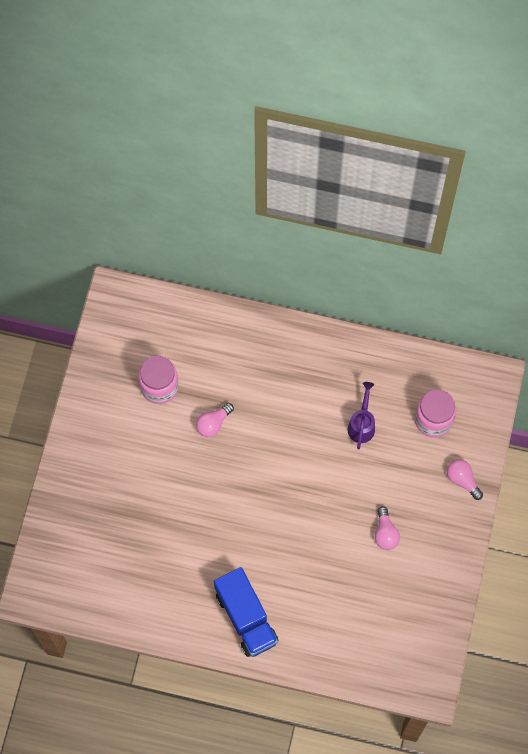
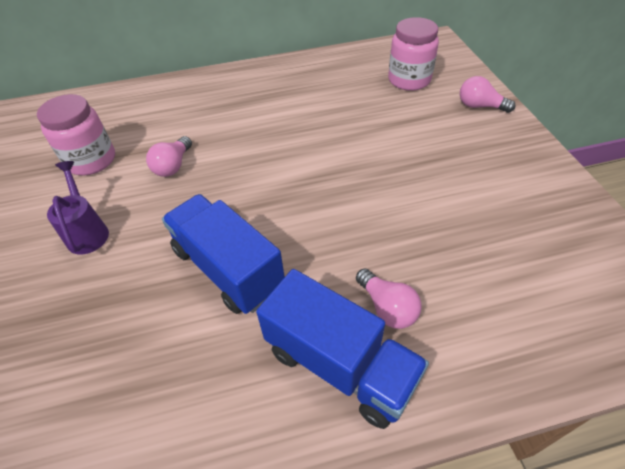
camera: 25 degrees left, 20 degrees down
purple watering can [348,382,375,449] -> purple watering can moved to [47,161,109,254]
pink light bulb [375,506,400,550] -> pink light bulb moved to [356,269,422,329]
none -> blue truck [162,194,285,314]

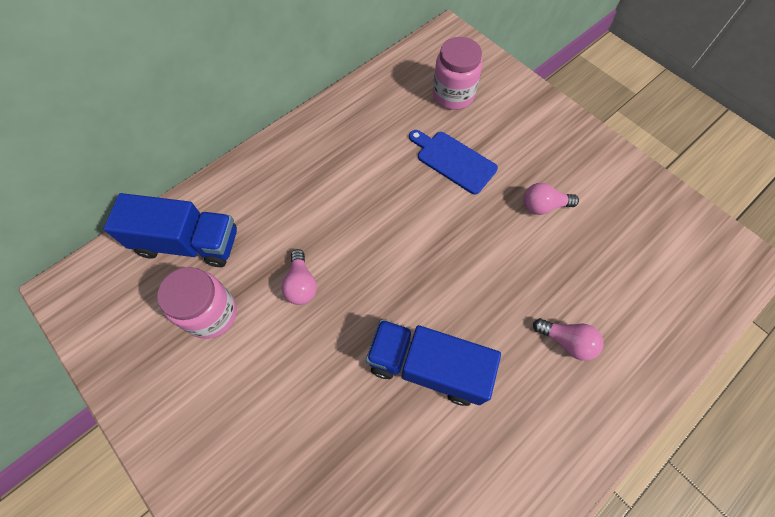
camera: 30 degrees left, 15 degrees up
purple watering can [47,161,109,254] -> none
blue truck [256,269,429,429] -> blue truck moved to [104,193,237,267]
pink light bulb [460,76,516,113] -> pink light bulb moved to [523,183,579,215]
none -> blue cutting board [409,130,498,195]

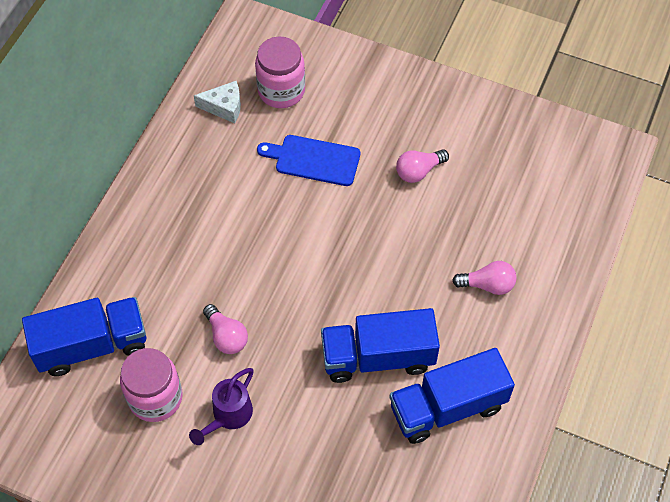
camera: 25 degrees left, 5 degrees down
none -> purple watering can [189,368,254,445]
none -> white cheese [194,81,241,123]
none -> blue truck [390,348,515,444]

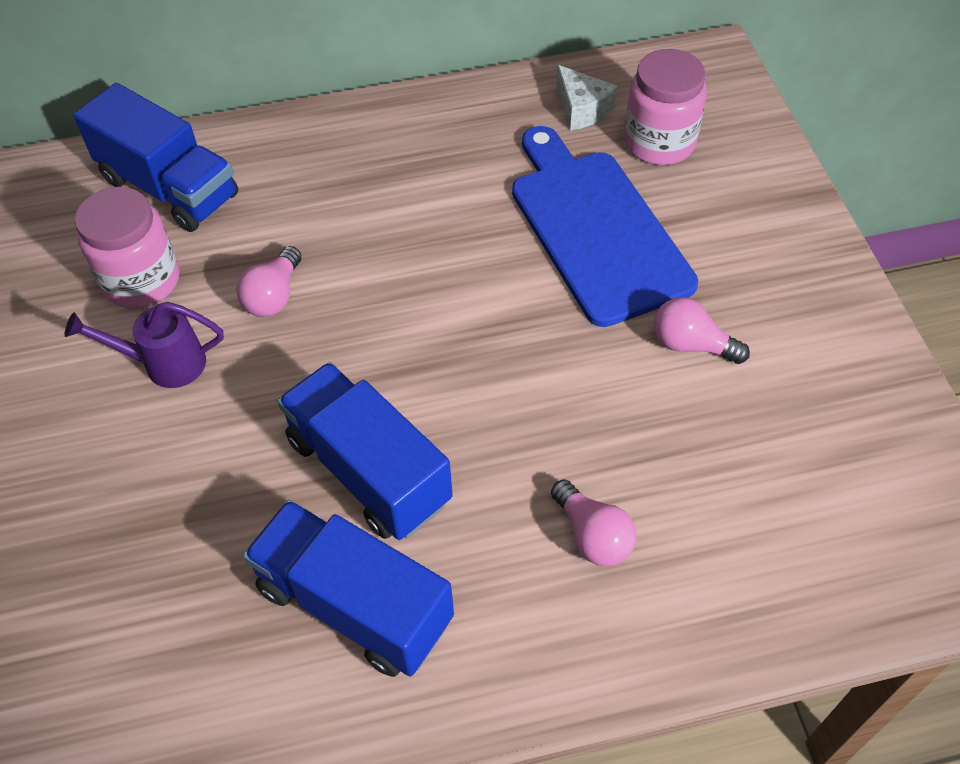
camera: 55 degrees right, 5 degrees down
blue cutting board [257,135,360,186] -> blue cutting board [512,126,698,327], size x1.66

